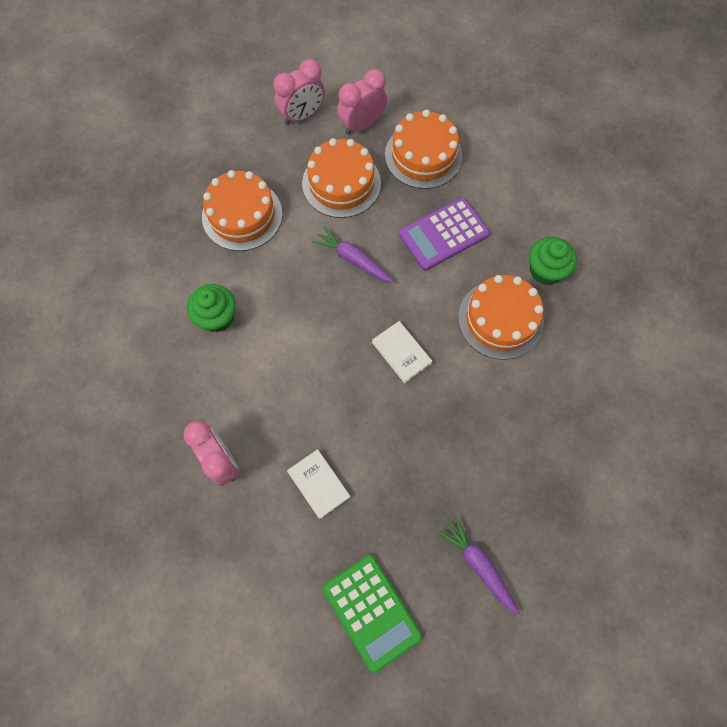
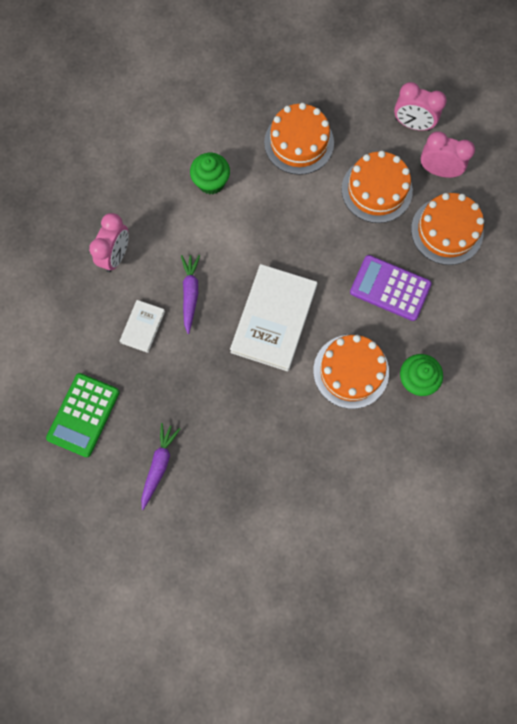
camera: 55 degrees right, 5 degrees up
purple carrot [312,226,394,282] -> purple carrot moved to [181,255,200,334]
white book [372,321,432,383] -> white book [230,264,317,371], size x2.03

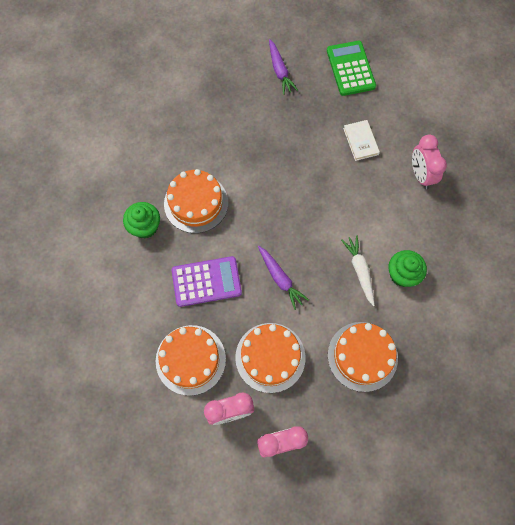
camera: 145 degrees right, 5 degrees down
purple carrot [181,255,200,334] -> purple carrot moved to [258,246,309,310]
white book [230,264,317,371] -> none
none -> white carrot [341,235,375,306]

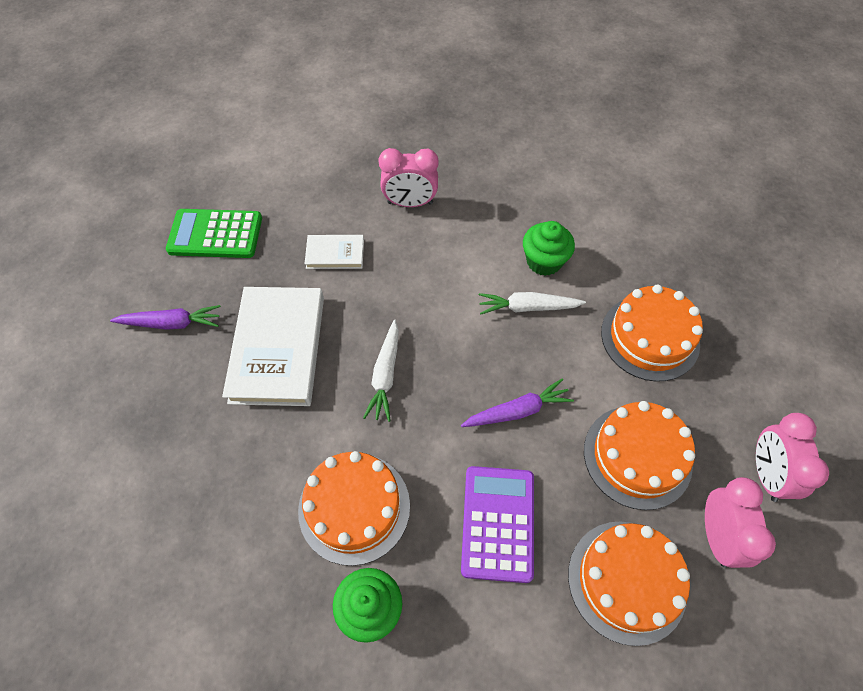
camera: 75 degrees left, 10 degrees down
none -> white book [222,287,324,406]
none -> white carrot [363,320,399,422]

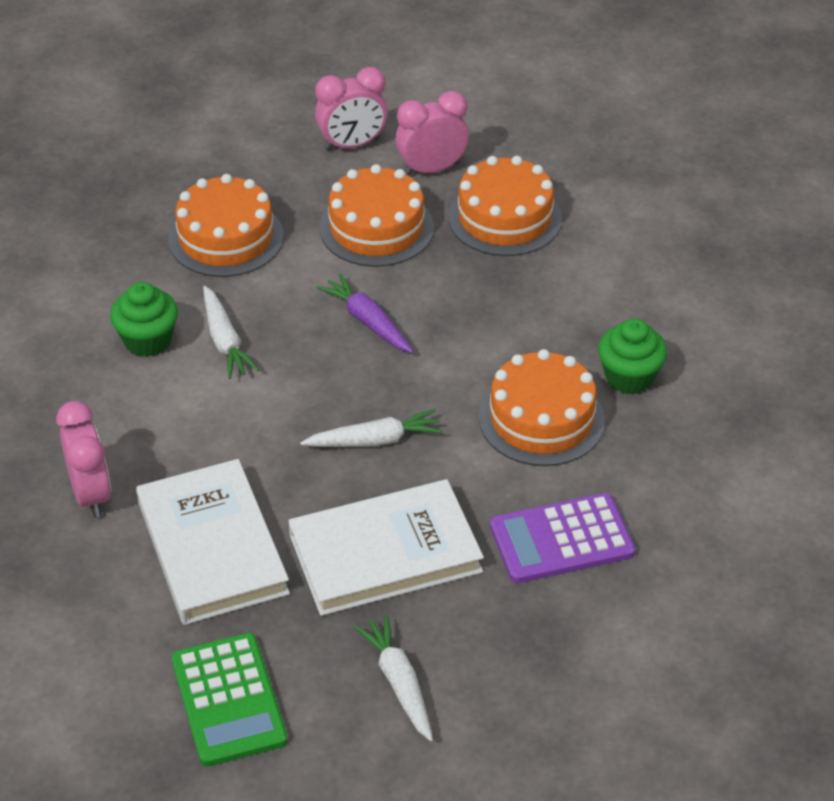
camera: 110 degrees left, 15 degrees down
purple carrot [110,305,221,330] -> white carrot [354,614,433,741]
white book [305,235,364,269] -> white book [136,459,290,625], size x2.03
purple calculator [461,466,534,583] -> purple calculator moved to [490,493,635,583]

